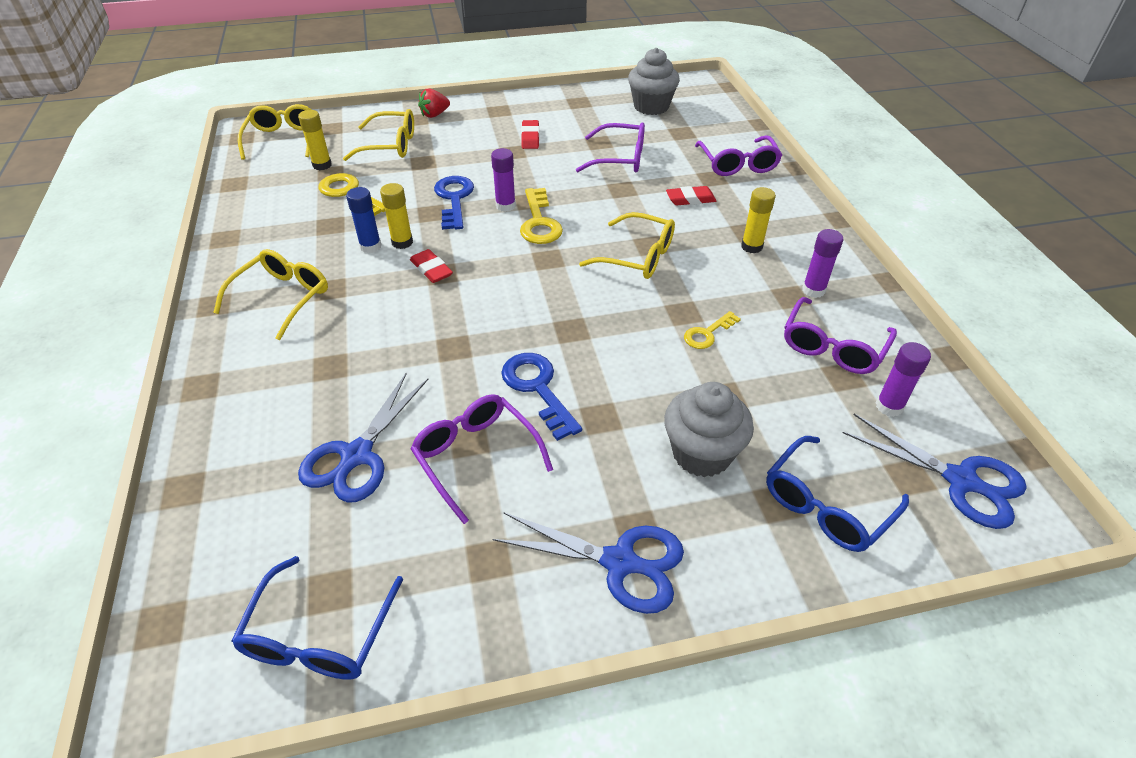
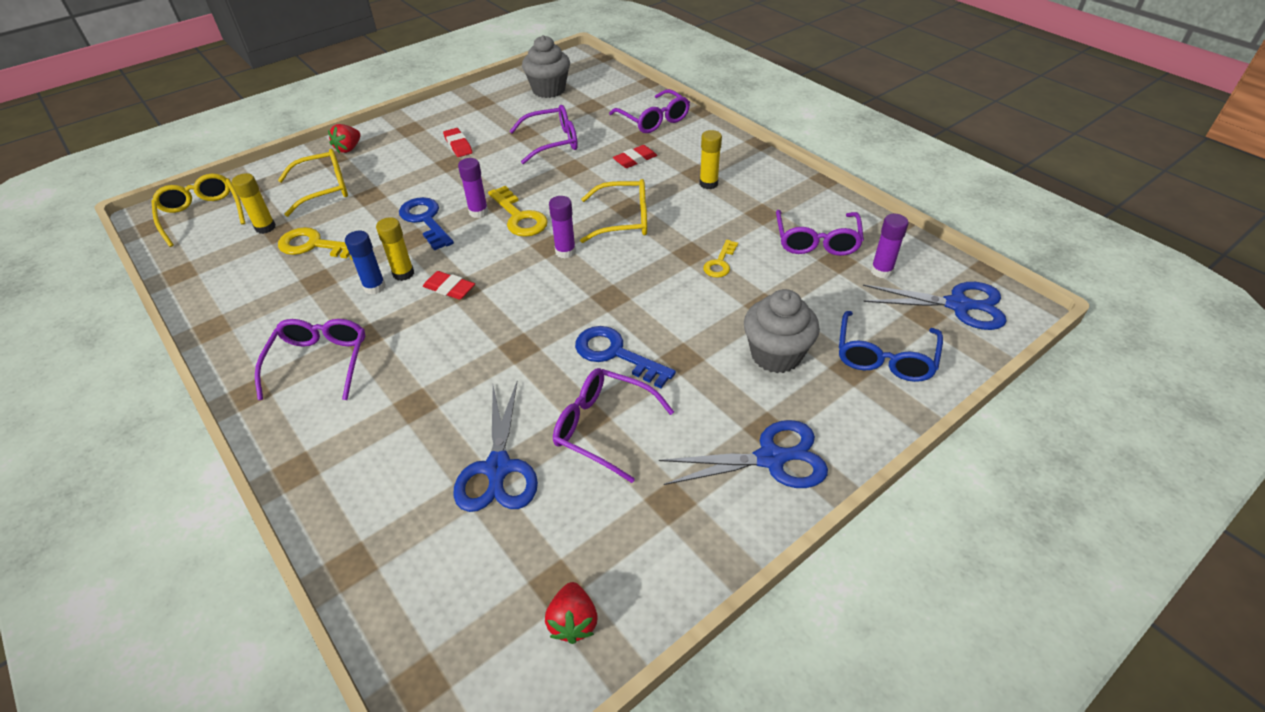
camera: 25 degrees left, 0 degrees up
yellow glasses [213,249,328,340] -> purple glasses [255,319,365,400]
blue glasses [231,556,403,680] -> red strawberry [545,582,598,644]
purple glue stick [802,229,844,298] -> purple glue stick moved to [549,196,576,258]

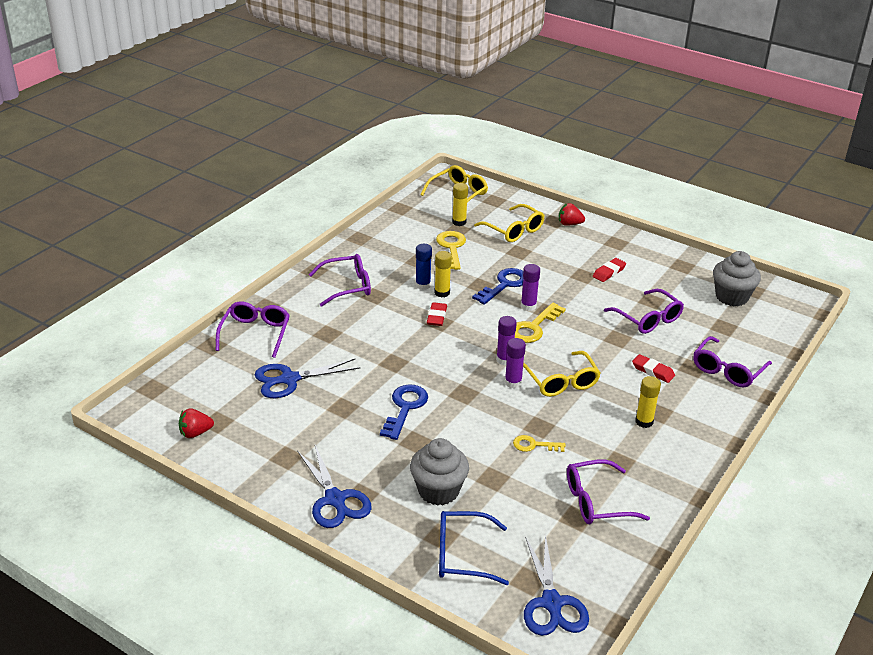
camera: 70 degrees right, 10 degrees down
purple glasses [553,368,674,483] -> purple glasses moved to [216,302,290,358]
purple glue stick [871,214,909,278] -> purple glue stick moved to [505,338,526,389]

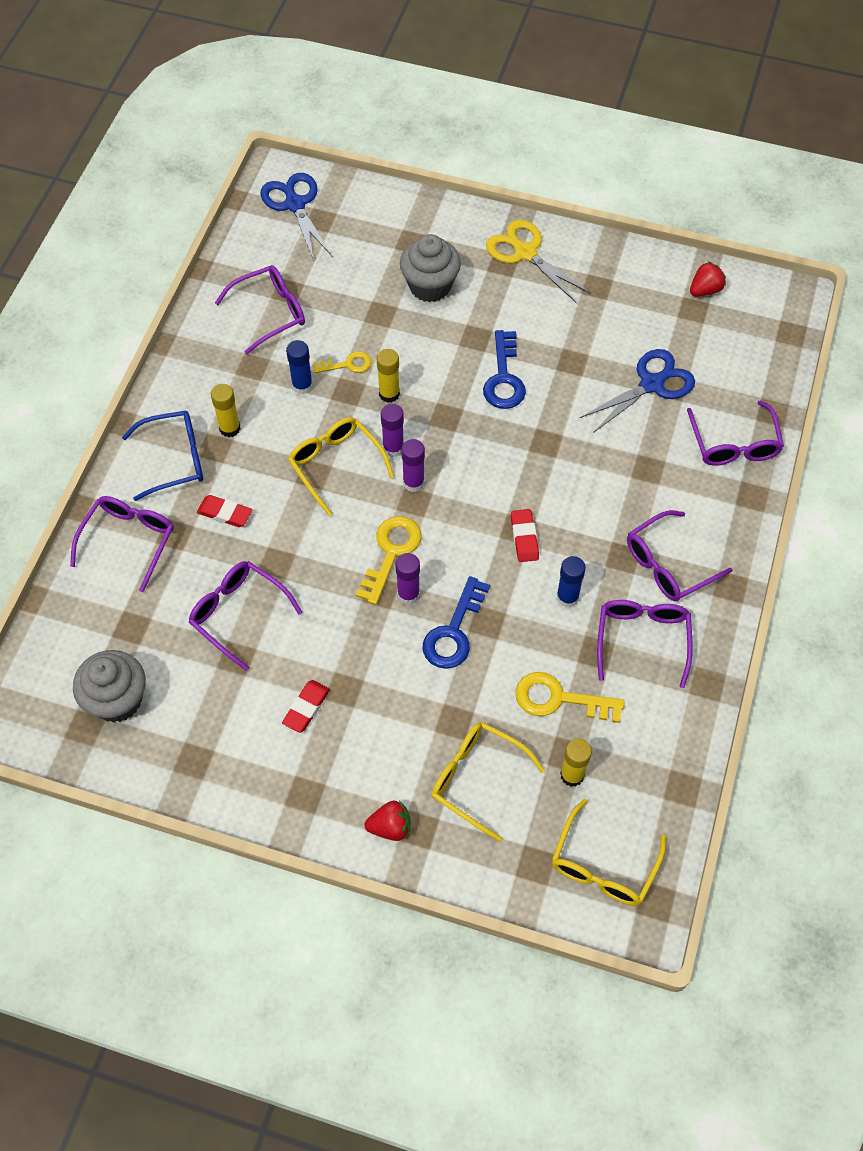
camera: 165 degrees right, 25 degrees up
blue scissors [297,445,372,528] -> yellow scissors [486,220,590,303]
yellow glue stick [434,251,452,297] -> yellow glue stick moved to [377,349,400,403]
yellow key [436,231,466,270] -> yellow key turned 120 degrees clockwise [515,672,625,723]
blue glasses [439,511,509,585] -> blue glasses moved to [122,410,203,501]
none -> blue glue stick [286,340,313,395]
none -> purple glasses [597,600,693,688]

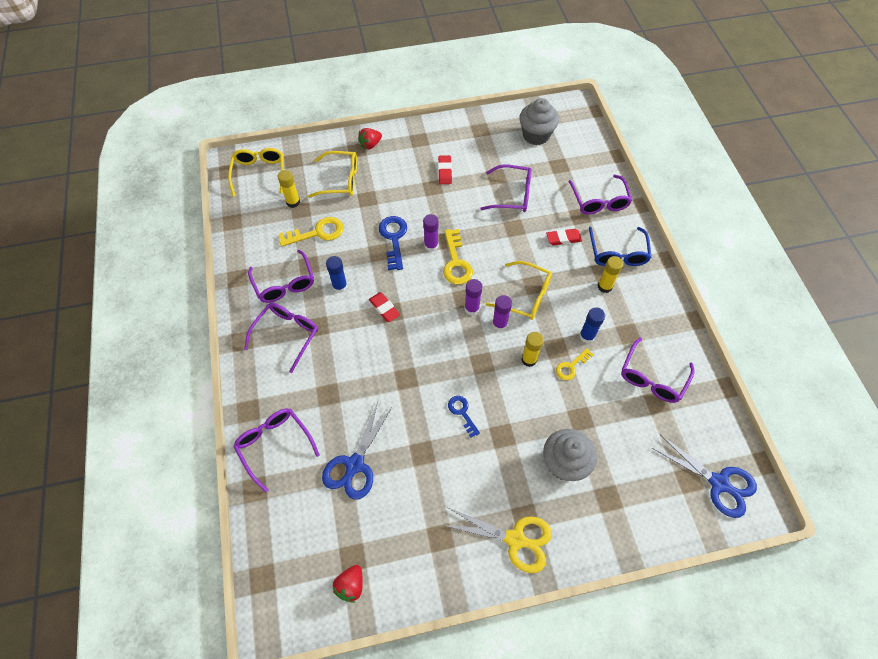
camera: 150 degrees right, 0 degrees up
blue glasses [122,410,203,501] -> blue glasses turned 45 degrees counterclockwise [589,227,652,266]
blue key [483,330,526,409] -> blue key [448,396,480,438], size x0.61

